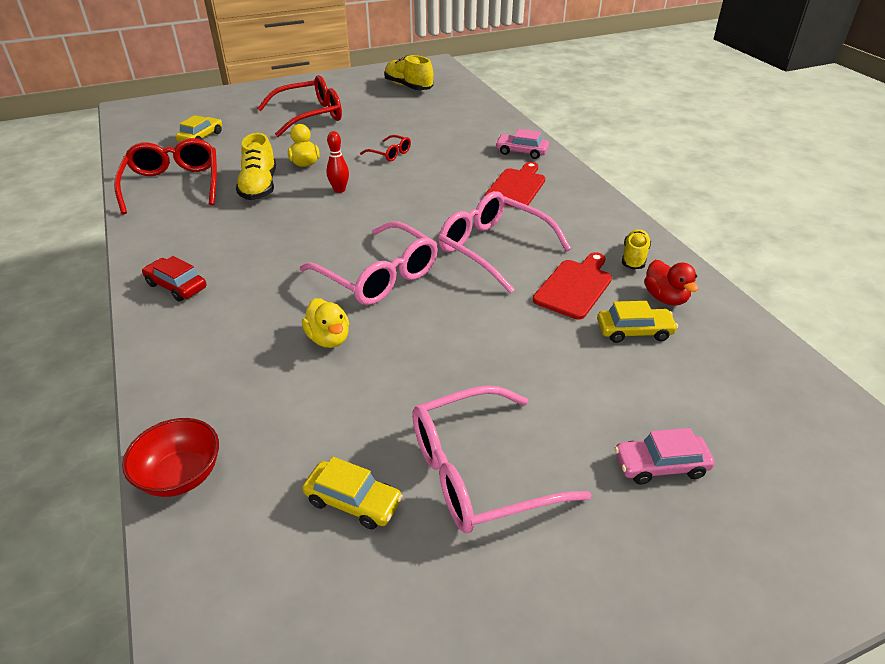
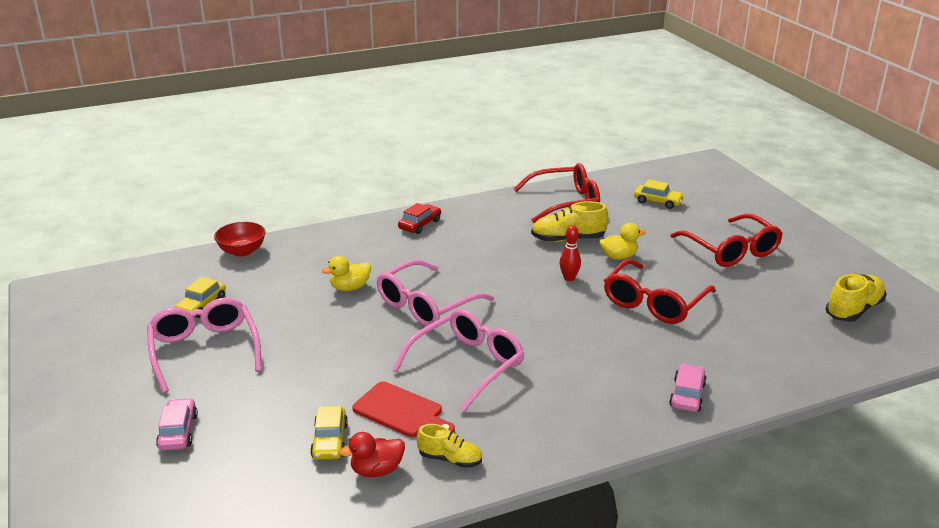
camera: 90 degrees right, 10 degrees down
red glasses [360,135,411,162] -> red glasses [604,259,716,324], size x2.07
red cutting board [484,162,545,207] -> none

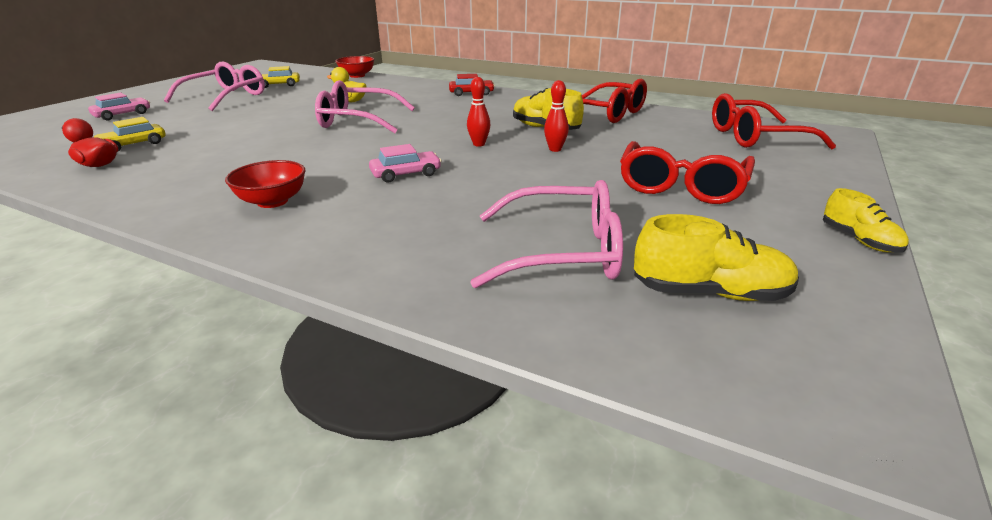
camera: 50 degrees right, 0 degrees up
red cutting board [353,381,455,437] -> none
pink glasses [393,309,525,413] -> pink glasses moved to [470,180,623,288]
yellow shoe [417,424,482,468] -> yellow shoe moved to [823,188,909,253]
yellow duck [599,223,646,260] -> red bowling pin [544,80,569,152]
red glasses [604,259,716,324] -> red glasses moved to [712,93,836,149]
yellow car [634,179,684,209] -> none
pink car [669,364,707,412] -> pink car moved to [369,144,442,183]
none -> red bowl [225,160,305,208]

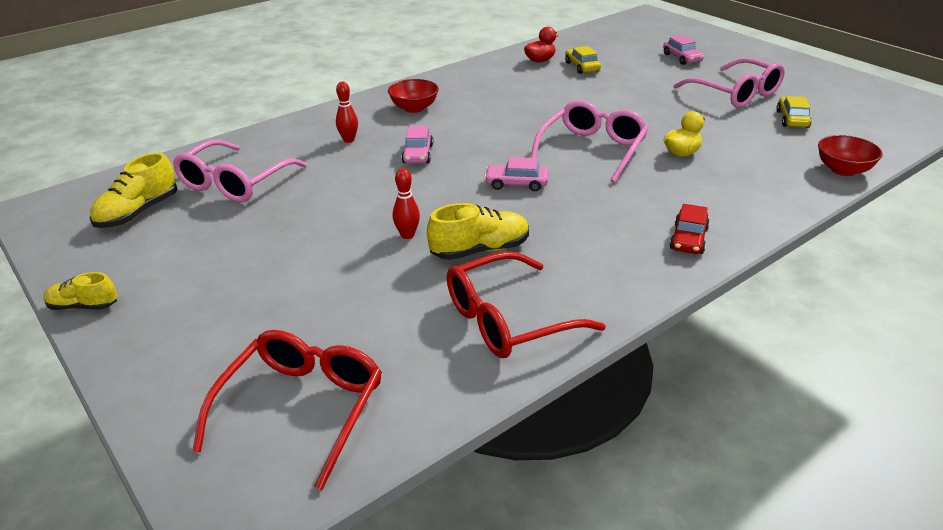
camera: 115 degrees right, 5 degrees up
red bowling pin [467,77,491,147] -> red bowling pin moved to [336,82,358,143]
red glasses [620,141,755,204] -> none
none -> pink car [484,157,549,191]

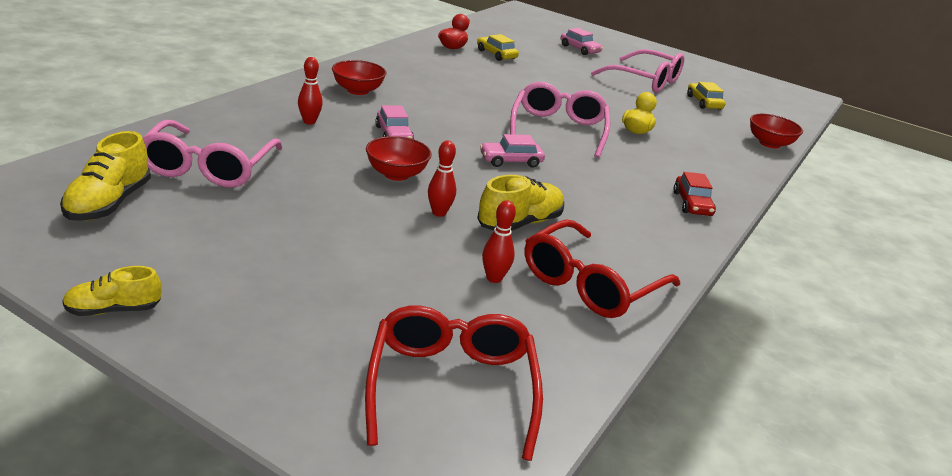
camera: 25 degrees left, 5 degrees down
none -> red bowl [366,136,432,181]
none -> red bowling pin [482,200,516,283]

